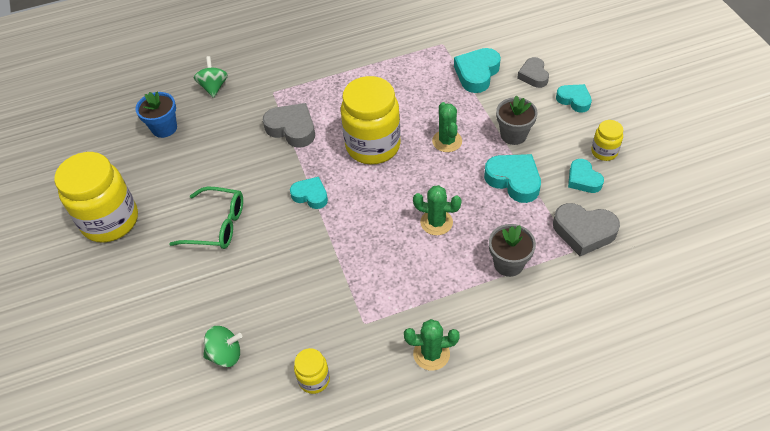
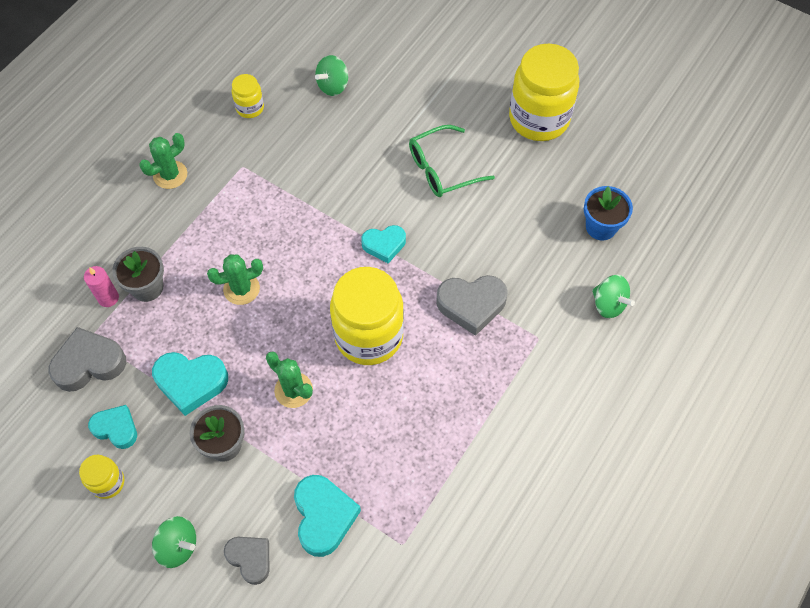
camera: 140 degrees right, 10 degrees up
turquoise heart [556,84,592,113] -> green spinning top [152,516,196,568]
none -> pink candle [84,266,119,307]

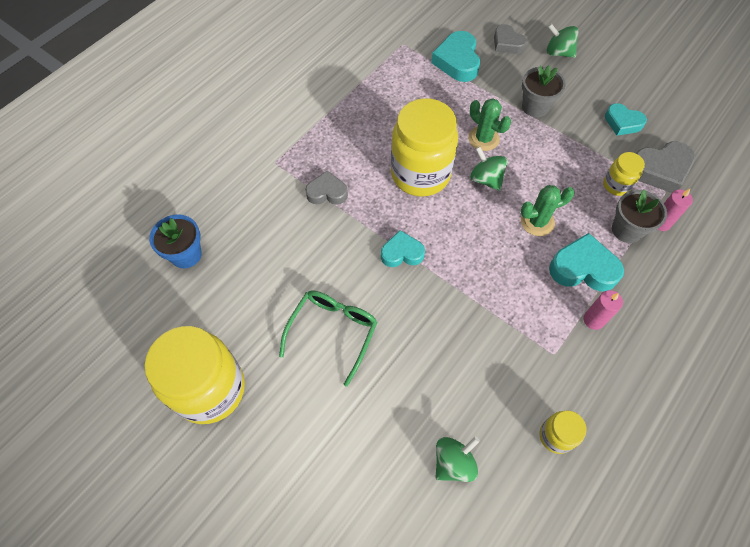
camera: 175 degrees left, 0 degrees up
yellow jar [79,455,124,499] -> yellow jar moved to [603,152,645,196]
green cactus [139,133,187,189] -> none
turquoise heart [152,352,228,416] -> turquoise heart moved to [549,233,624,292]
green glasses [409,125,495,197] -> green glasses turned 45 degrees counterclockwise [279,291,377,387]
grey heart [436,275,508,336] -> grey heart [305,171,348,205], size x0.66
green spinning top [592,275,635,318] -> green spinning top moved to [470,147,508,191]
none -> pink candle [583,290,623,330]

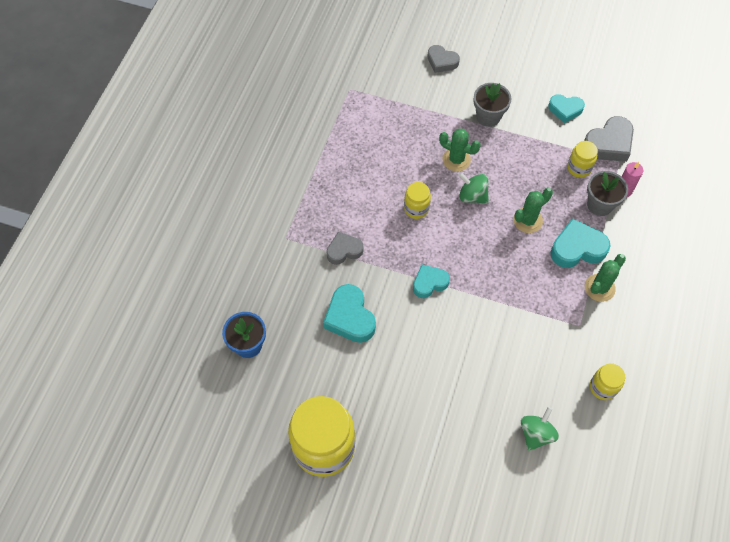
camera: 20 degrees left, 0 degrees up
green glasses [279,291,377,387] -> none
yellow jar [391,98,458,197] -> yellow jar [404,182,431,219], size x0.47
turquoise heart [431,31,480,82] -> turquoise heart moved to [323,284,376,343]
green spinning top [547,23,578,58] -> none
pink candle [583,290,623,330] -> green cactus [585,254,626,302]

